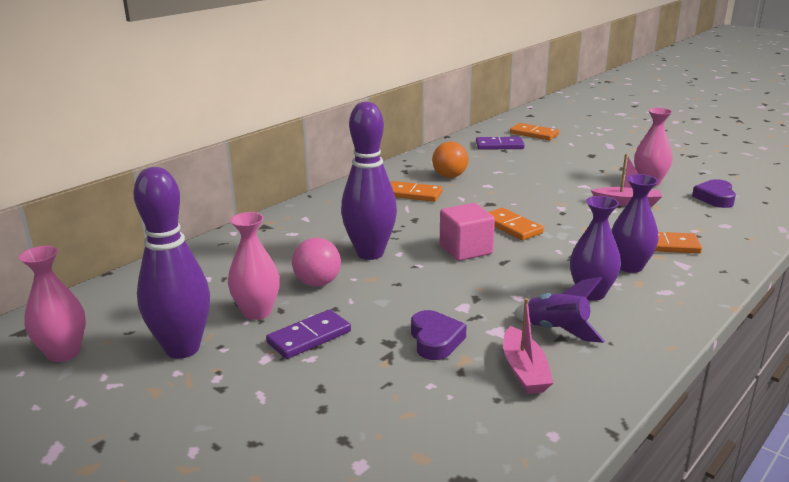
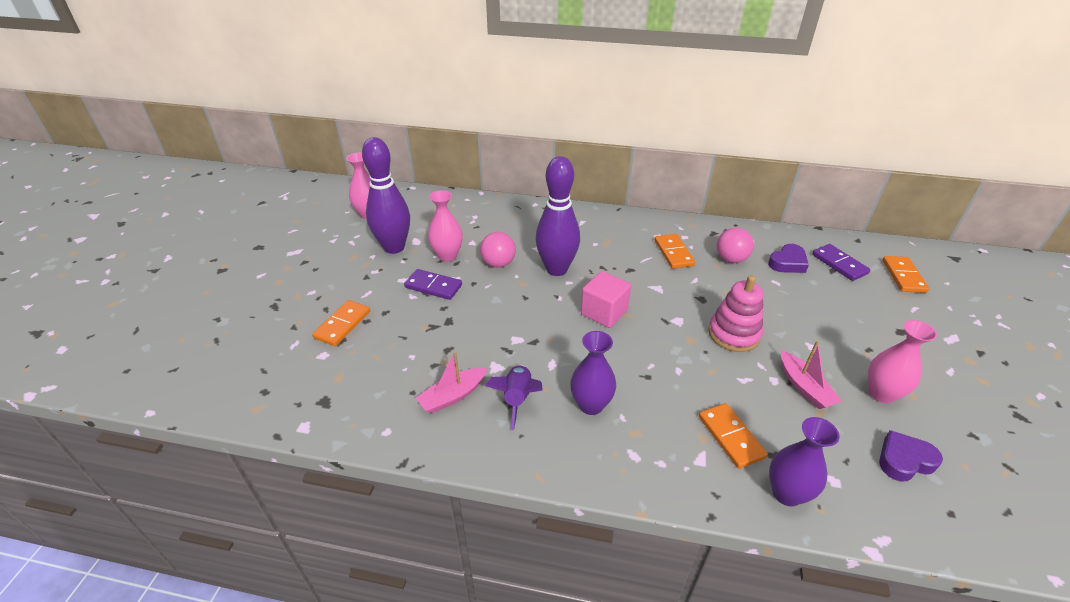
camera: 60 degrees right, 15 degrees up
purple heart [411,310,467,360] -> purple heart moved to [768,244,809,273]
orange ball [432,141,468,178] -> pink ball [717,228,754,263]
orange domino [488,208,544,240] -> orange domino moved to [312,300,370,346]
purple vase [611,174,659,273] -> purple vase moved to [769,417,840,507]
none -> pink stacking toy [708,275,764,352]

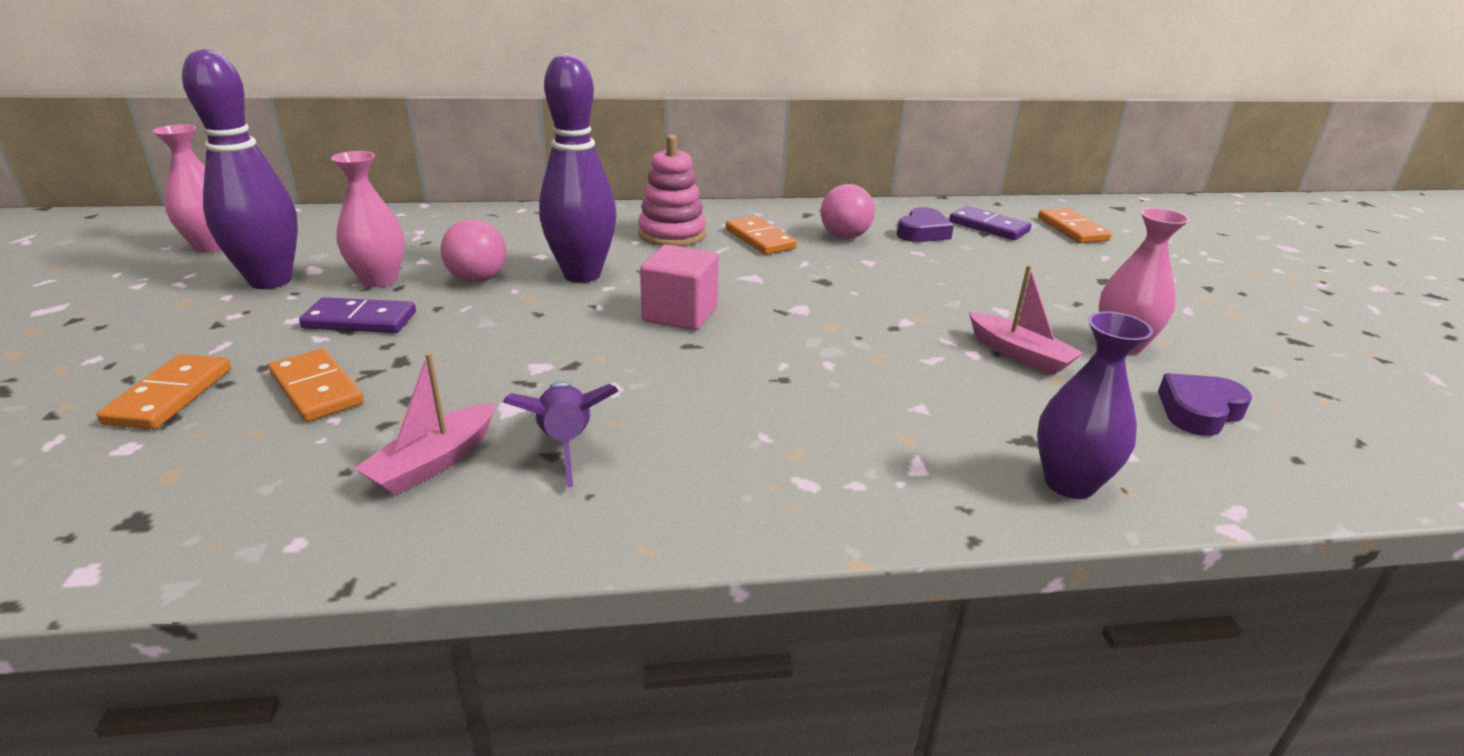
camera: 20 degrees left, 10 degrees down
purple vase [570,331,616,415] -> none
orange domino [699,403,768,469] -> orange domino moved to [269,349,364,422]
pink stacking toy [708,275,764,352] -> pink stacking toy moved to [638,135,706,247]

